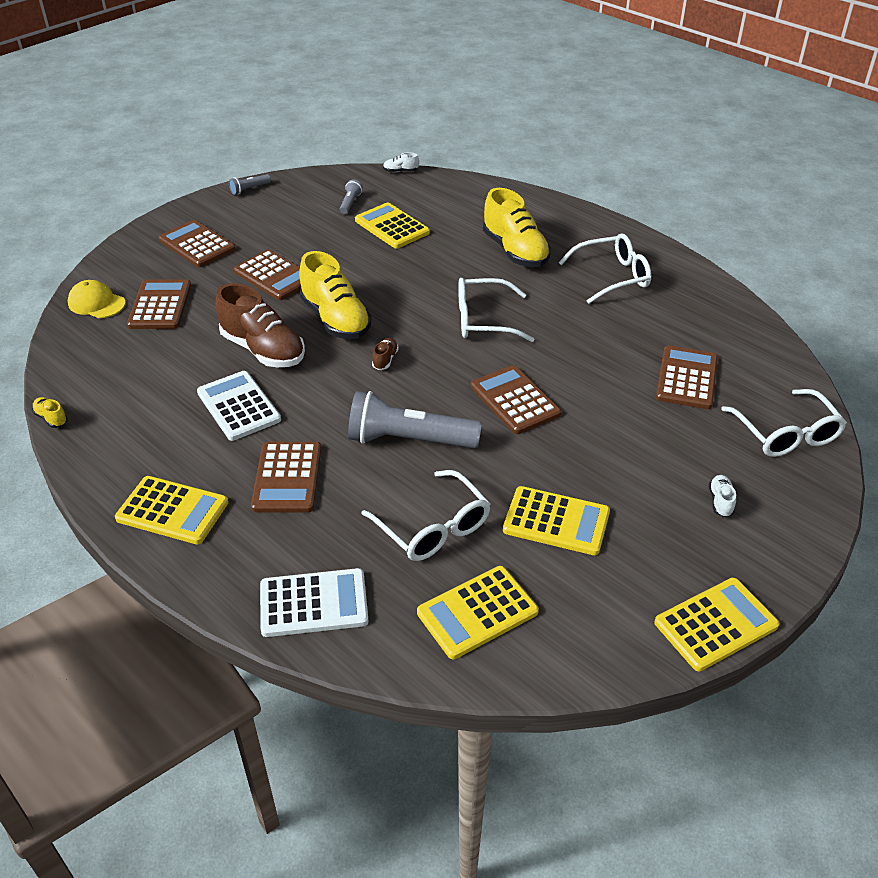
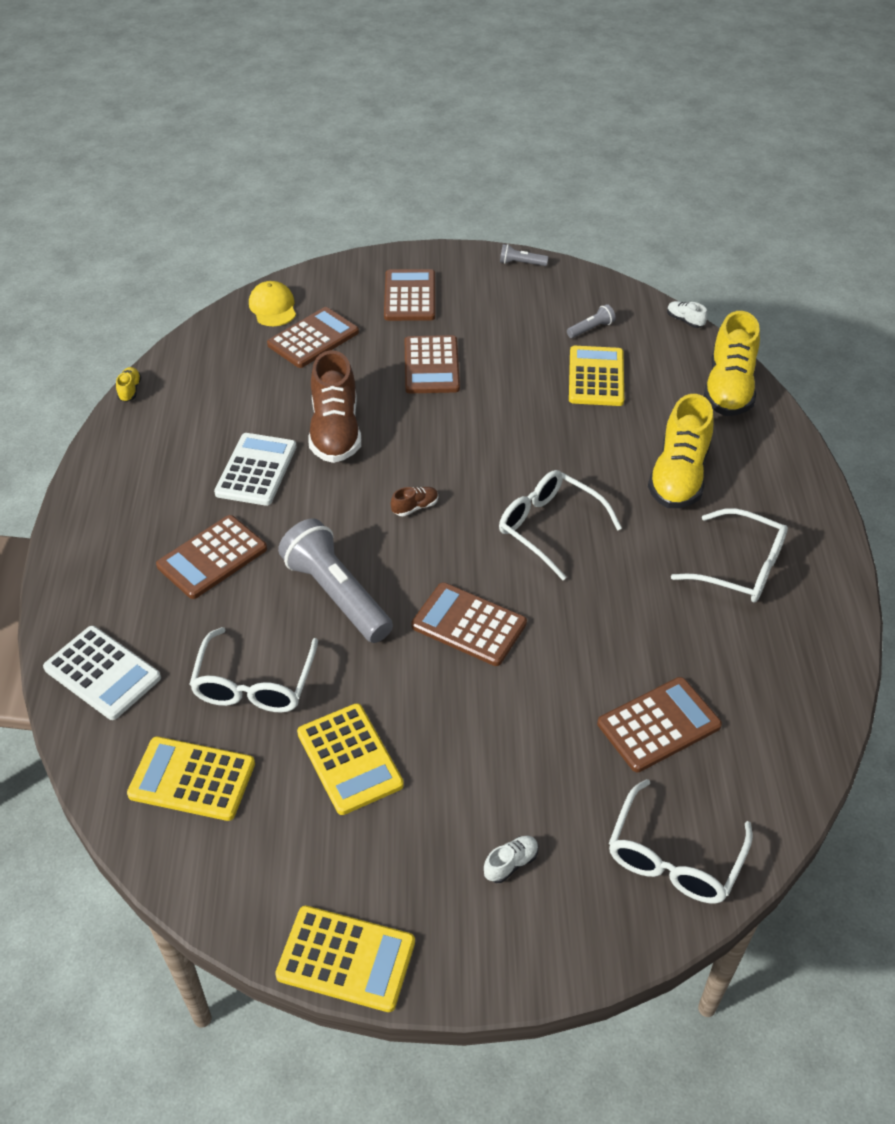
camera: 45 degrees right, 5 degrees up
yellow calculator [115,476,228,544] -> none
yellow shoe [299,251,372,339] -> yellow shoe moved to [704,311,760,416]
brown calculator [471,365,561,434] -> brown calculator turned 75 degrees counterclockwise [411,582,527,666]

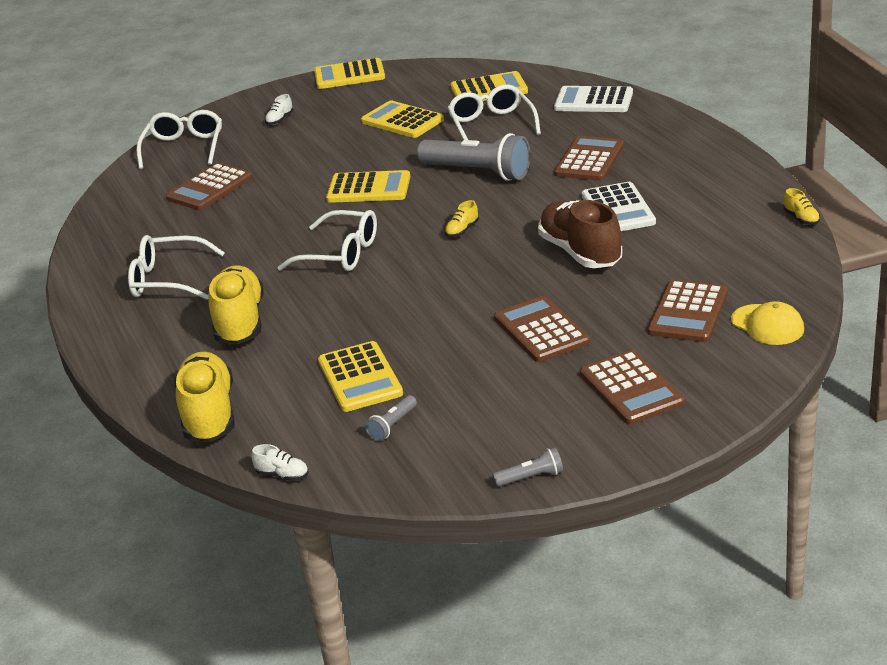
camera: 160 degrees right, 15 degrees down
brown shoe [391,487,438,516] -> yellow shoe [445,200,479,237]
brown calculator [411,582,527,666] -> yellow calculator [326,170,410,203]

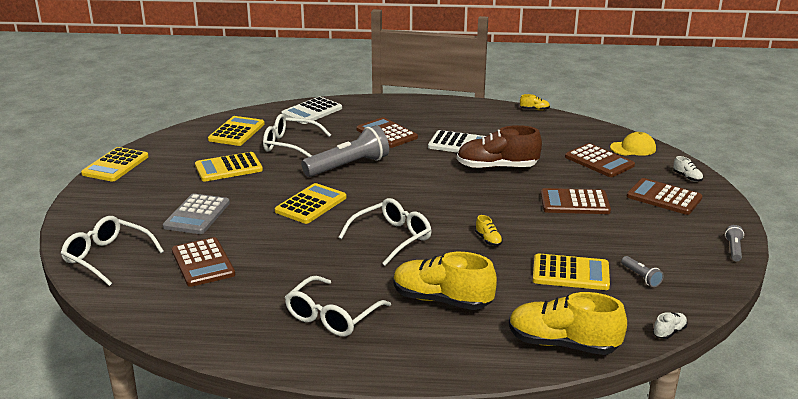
camera: 65 degrees left, 5 degrees down
white shoe [265,94,293,125] -> white shoe moved to [673,156,703,182]
yellow shoe [445,200,479,237] -> yellow shoe moved to [475,215,503,246]
brown calculator [580,350,685,425] -> brown calculator turned 150 degrees counterclockwise [626,178,703,215]
none -> grey calculator [163,193,230,234]

